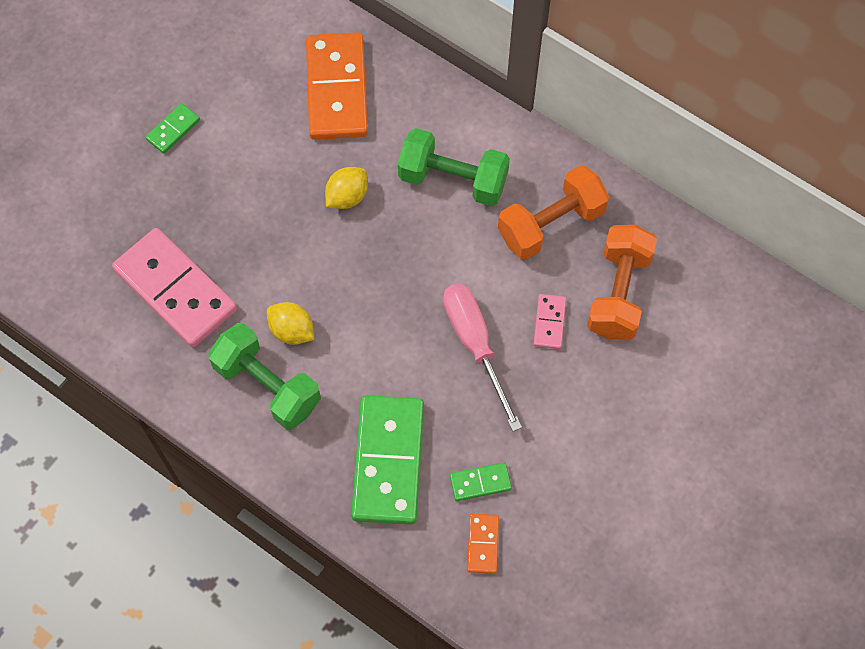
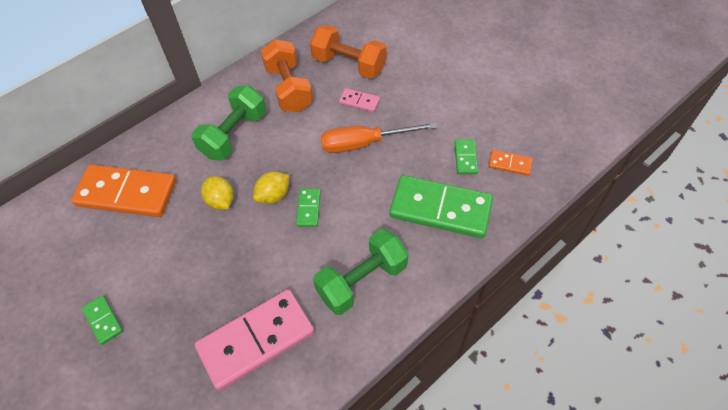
camera: 75 degrees left, 10 degrees down
yellow lemon [267,302,314,345] -> yellow lemon moved to [253,172,290,204]
pink screwdriver [443,284,522,431] -> orange screwdriver [321,122,437,153]
none -> green domino [296,189,321,227]

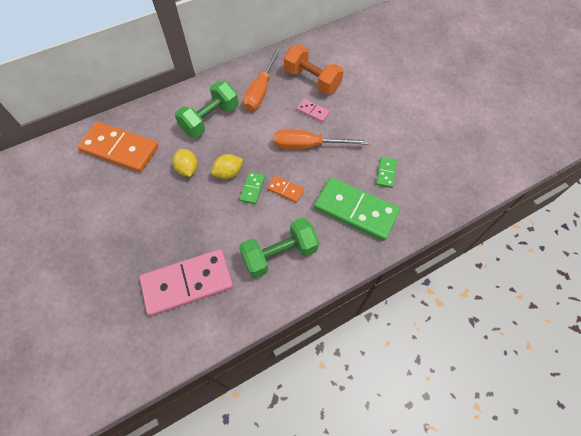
camera: 10 degrees right, 5 degrees up
green domino [82,295,123,345] -> none
orange dumbbell [261,39,313,112] -> orange screwdriver [243,48,281,111]
orange domino [489,150,533,176] -> orange domino moved to [267,176,304,203]

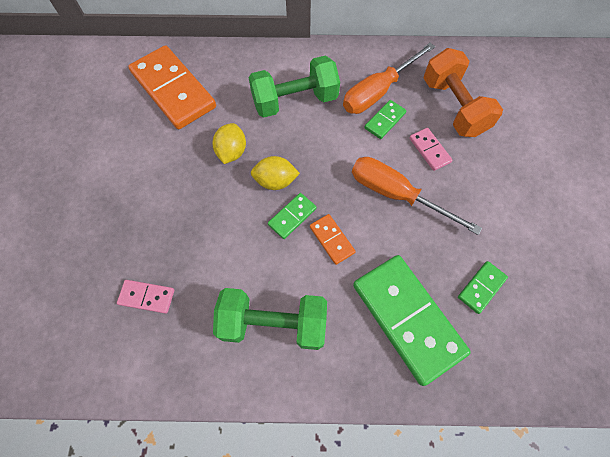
camera: 30 degrees right, 5 degrees up
pink domino [140,249,233,316] -> pink domino [117,280,174,314], size x0.45
none -> green domino [364,100,406,139]

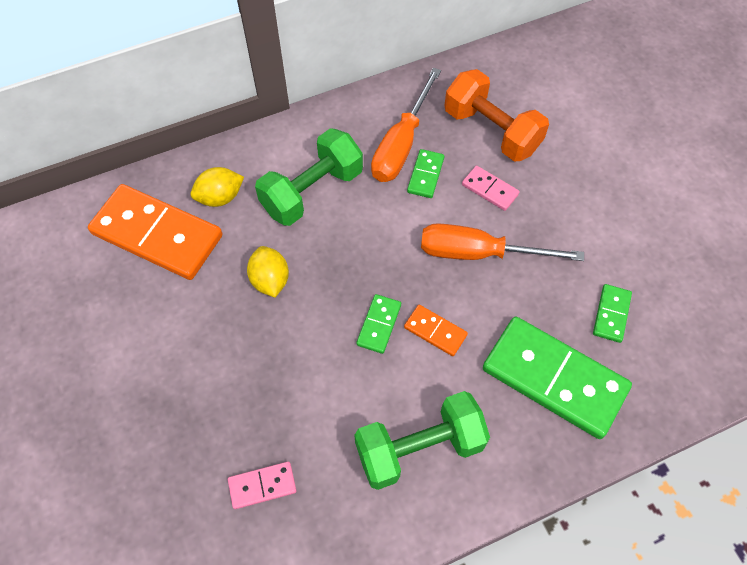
camera: 25 degrees left, 5 degrees down
yellow lemon [251,156,300,190] -> yellow lemon moved to [191,167,244,207]

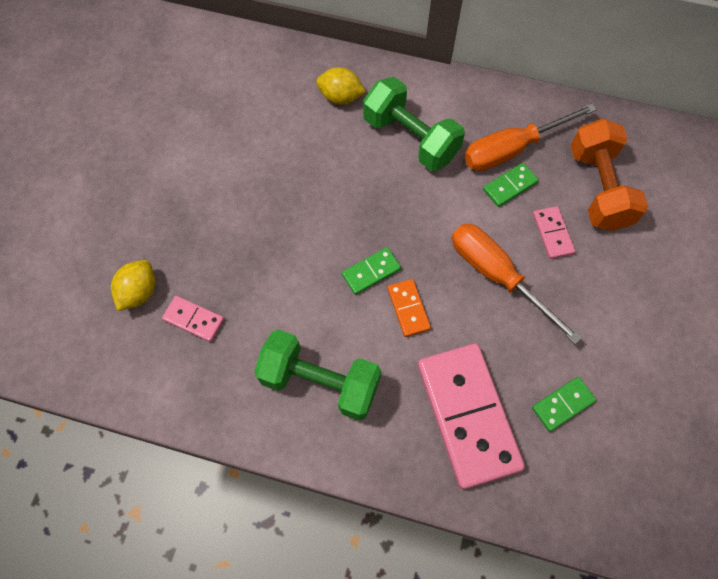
camera: 40 degrees right, 5 degrees up
orange domino [88,184,222,280] -> none
yellow lemon [247,246,289,297] -> yellow lemon moved to [111,260,155,311]
green dumbbell [255,128,363,226] -> green dumbbell turned 45 degrees clockwise [363,77,465,171]
green domino [483,317,632,439] -> pink domino [418,344,525,489]

